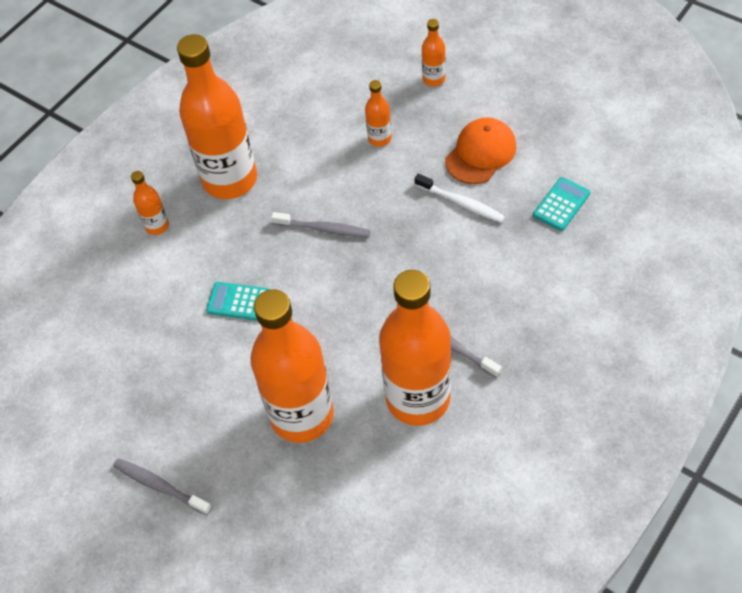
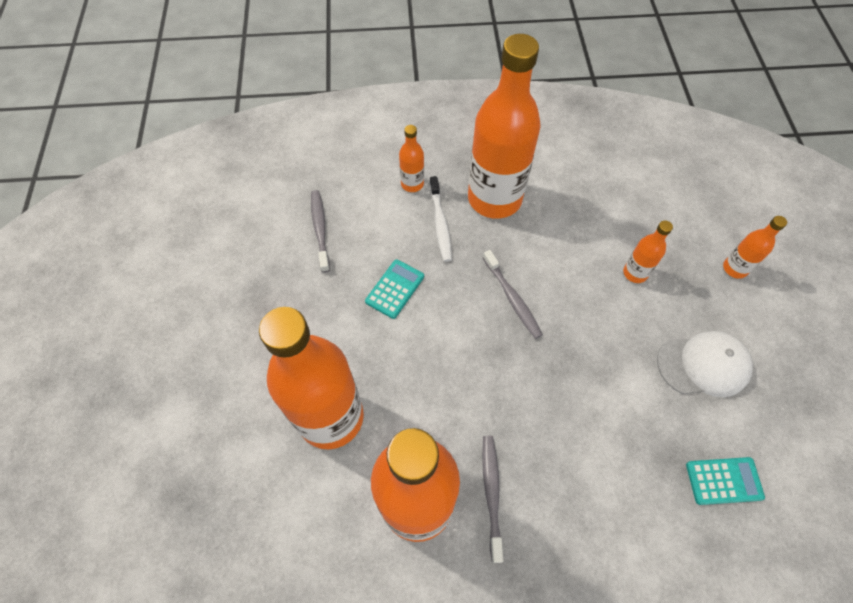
camera: 45 degrees right, 5 degrees up
grey toothbrush [113,458,212,515] -> grey toothbrush moved to [311,190,330,273]
turquoise calculator [206,282,270,320] -> turquoise calculator turned 60 degrees clockwise [365,259,424,319]
white toothbrush [414,174,505,223] -> white toothbrush moved to [430,176,452,262]
orange cap [445,118,516,184] -> white cap [657,331,753,397]

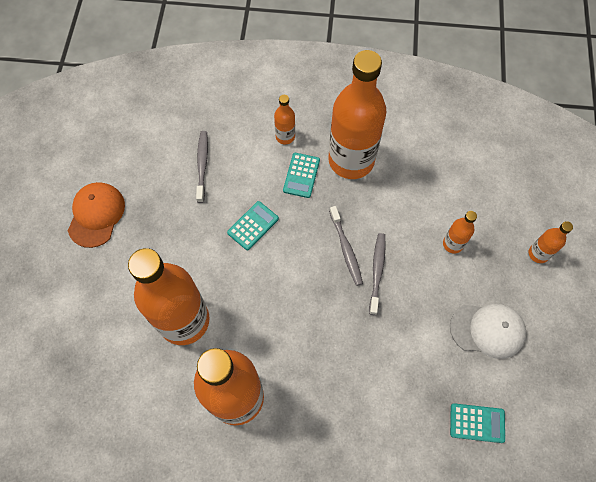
camera: 10 degrees right, 5 degrees up
white toothbrush [430,176,452,262] -> turquoise calculator [283,153,320,198]
grey toothbrush [482,436,503,563] -> grey toothbrush moved to [369,233,386,315]
none -> orange cap [68,182,125,248]

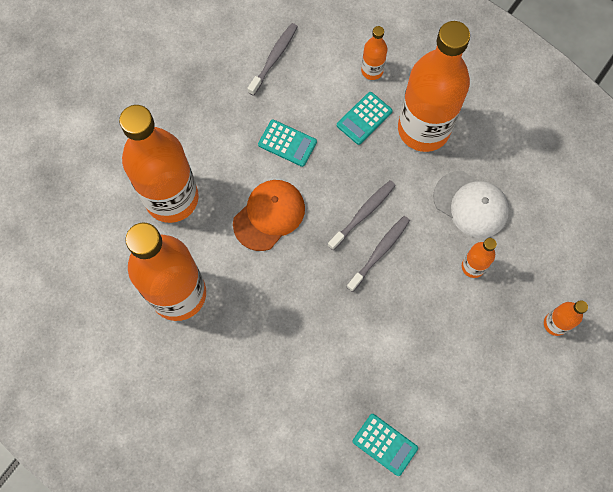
camera: 30 degrees right, 5 degrees up
orange cap [68,182,125,248] -> orange cap moved to [233,180,305,251]
turquoise calculator [227,201,279,250] -> turquoise calculator turned 45 degrees clockwise [258,120,317,167]
grey toothbrush [329,206,363,286] -> grey toothbrush turned 150 degrees counterclockwise [328,180,396,250]
white cap [450,304,527,359] -> white cap moved to [433,171,509,238]

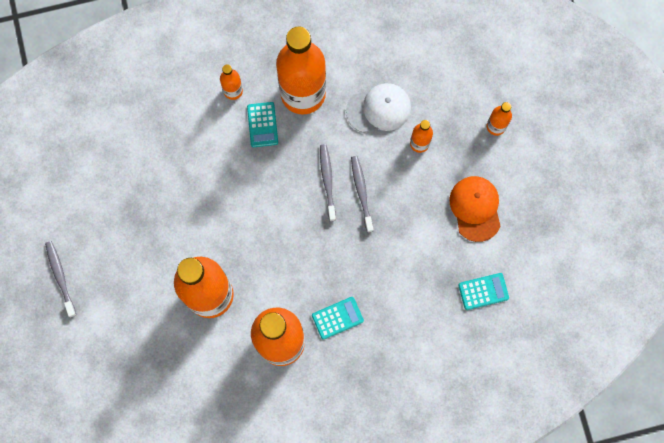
camera: 50 degrees left, 5 degrees up
orange cap [233,180,305,251] -> orange cap moved to [450,176,500,242]
grey toothbrush [247,23,298,96] -> grey toothbrush moved to [45,241,76,317]
turquoise calculator [258,120,317,167] -> turquoise calculator moved to [312,297,364,340]

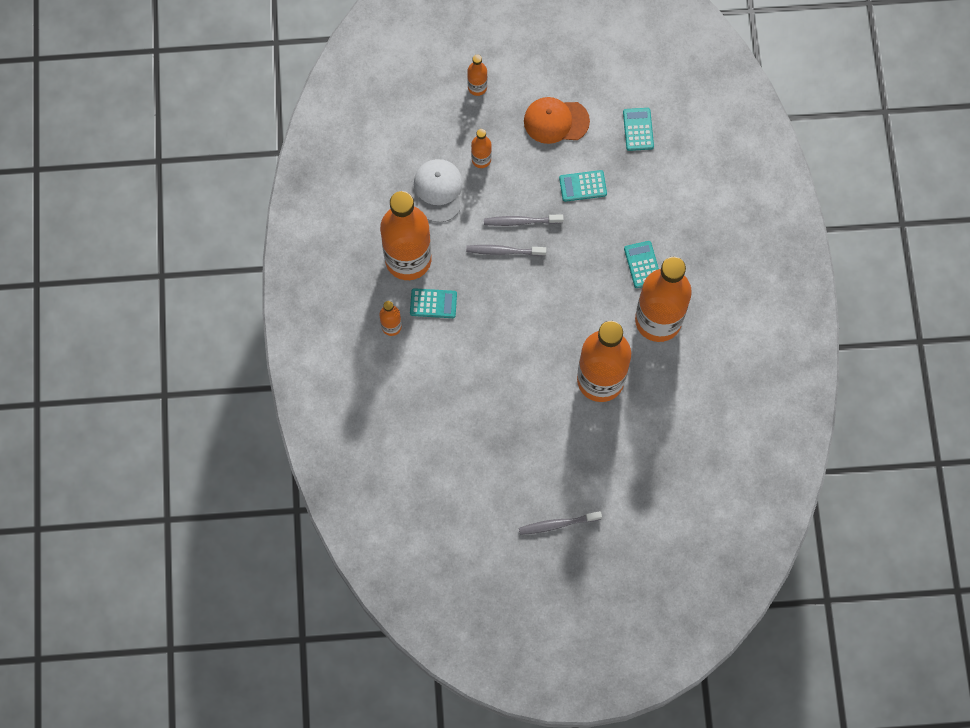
camera: 80 degrees left, 5 degrees down
none -> turquoise calculator [559,170,607,202]

